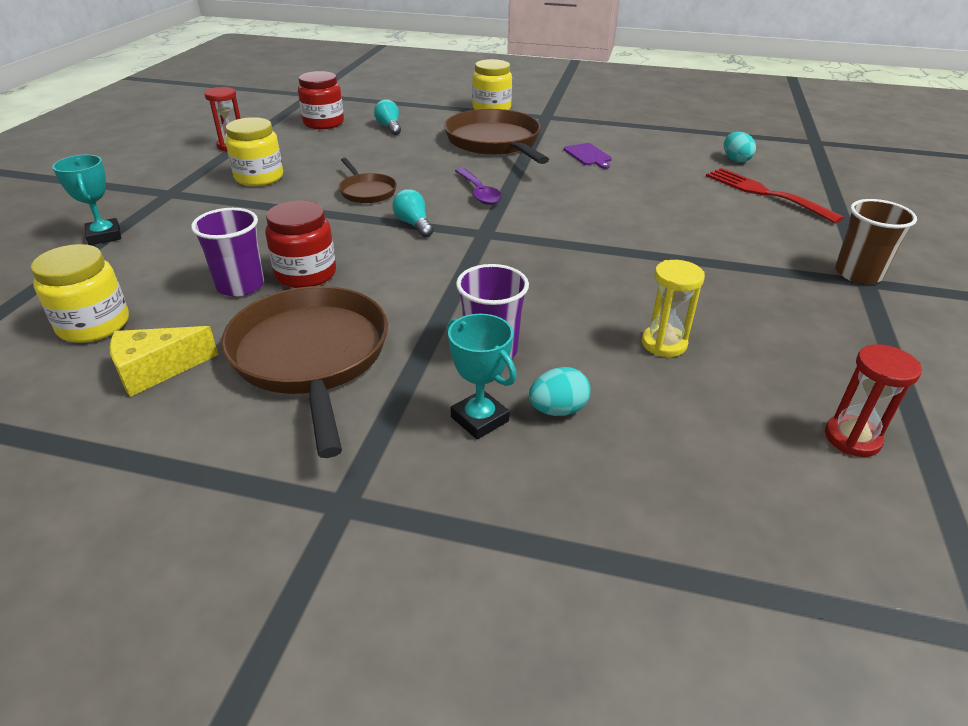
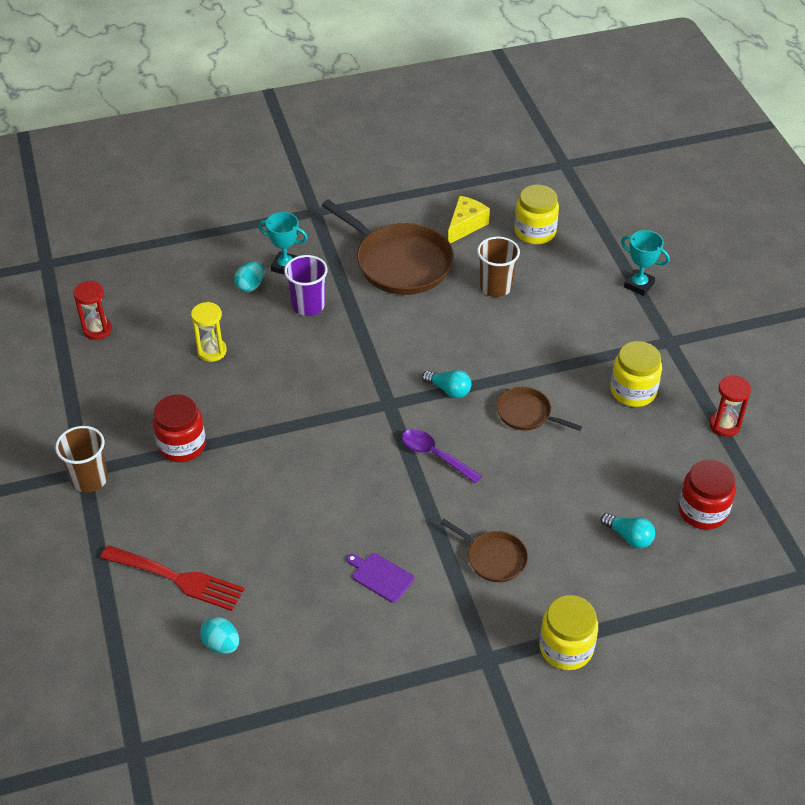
camera: 150 degrees right, 10 degrees up
purple cup [191,208,264,297] -> brown cup [477,237,520,297]
red jar [265,200,336,288] -> red jar moved to [153,395,206,462]
brown pan [444,109,549,164] -> brown pan [441,519,528,582], size x0.51

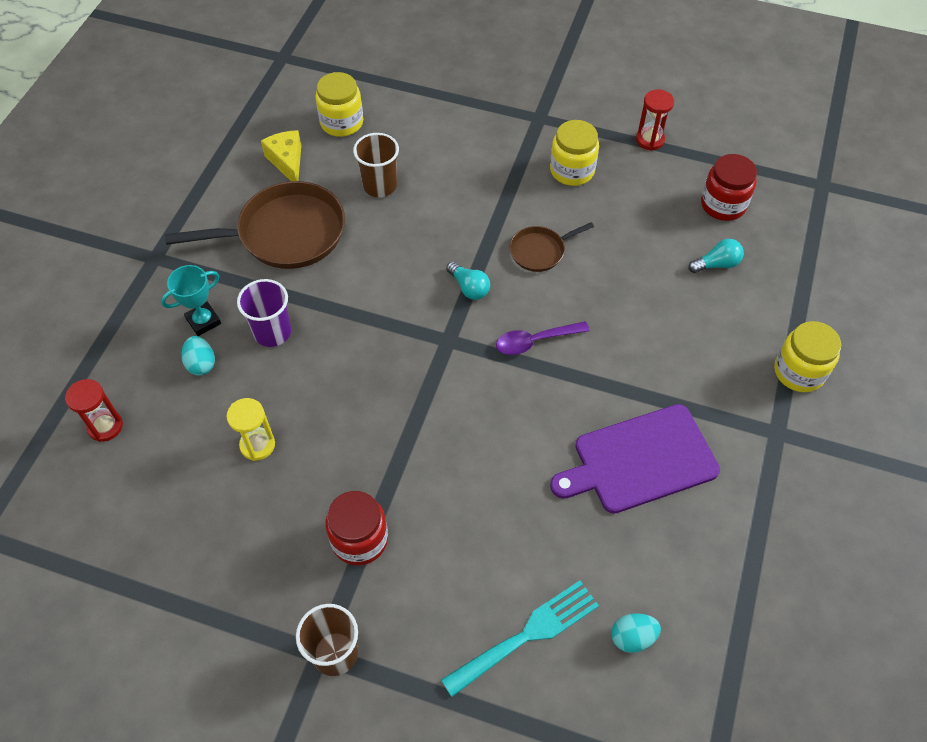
camera: 55 degrees left, 10 degrees up
red hourglass [73,280,112,340] -> red hourglass moved to [65,379,123,442]
red fork [101,545,245,611] -> turquoise fork [441,581,599,697]
purple cutting board [347,553,414,603] -> purple cutting board [550,404,720,514], size x2.23
turquoise light bulb [422,370,471,398] -> turquoise light bulb turned 75 degrees clockwise [446,261,490,300]
brown pan [441,519,528,582] -> none
turquoise trophy [621,230,670,296] -> none

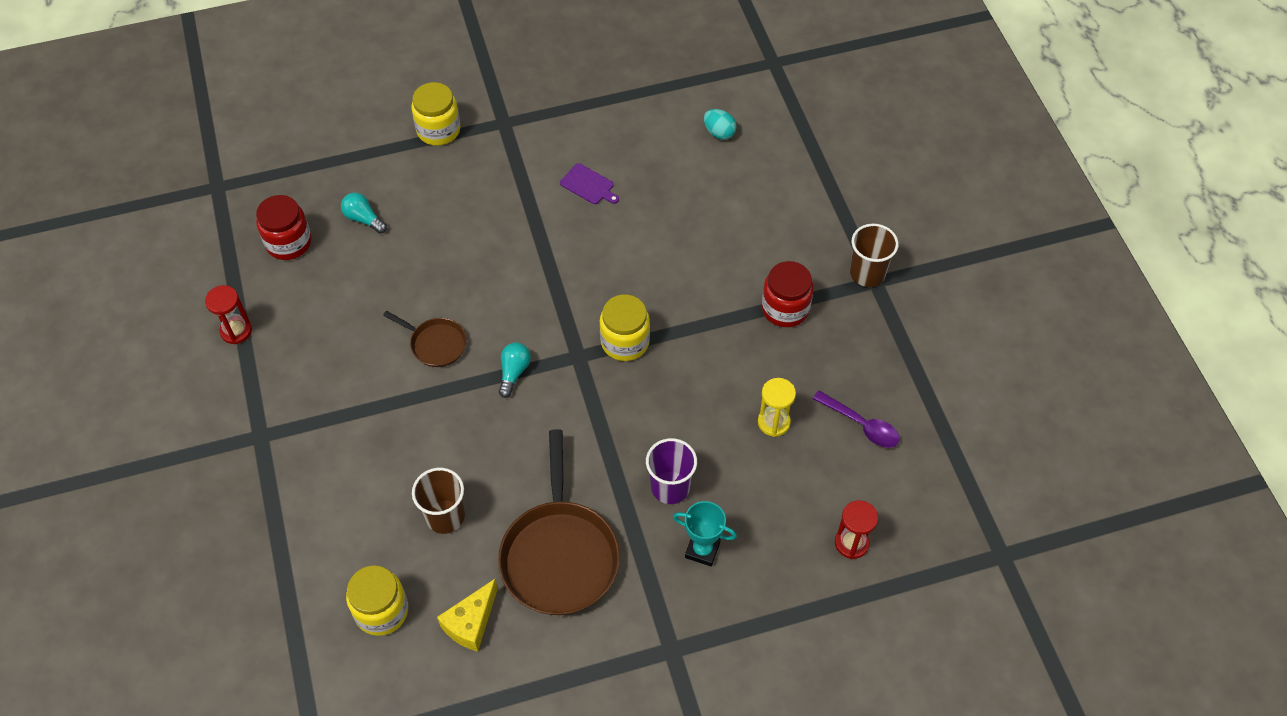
camera: 125 degrees left, 0 degrees up
brown pan [165,181,345,269] -> brown pan turned 135 degrees counterclockwise [498,429,620,615]
turquoise egg [181,336,215,376] -> none
turquoise fork [441,581,599,697] -> none
purple spoon [496,321,590,355] -> purple spoon moved to [813,390,899,448]
yellow jar [550,120,599,186] -> yellow jar moved to [600,294,650,361]
purple cutting board [550,404,720,514] -> purple cutting board [560,163,619,204], size x0.45

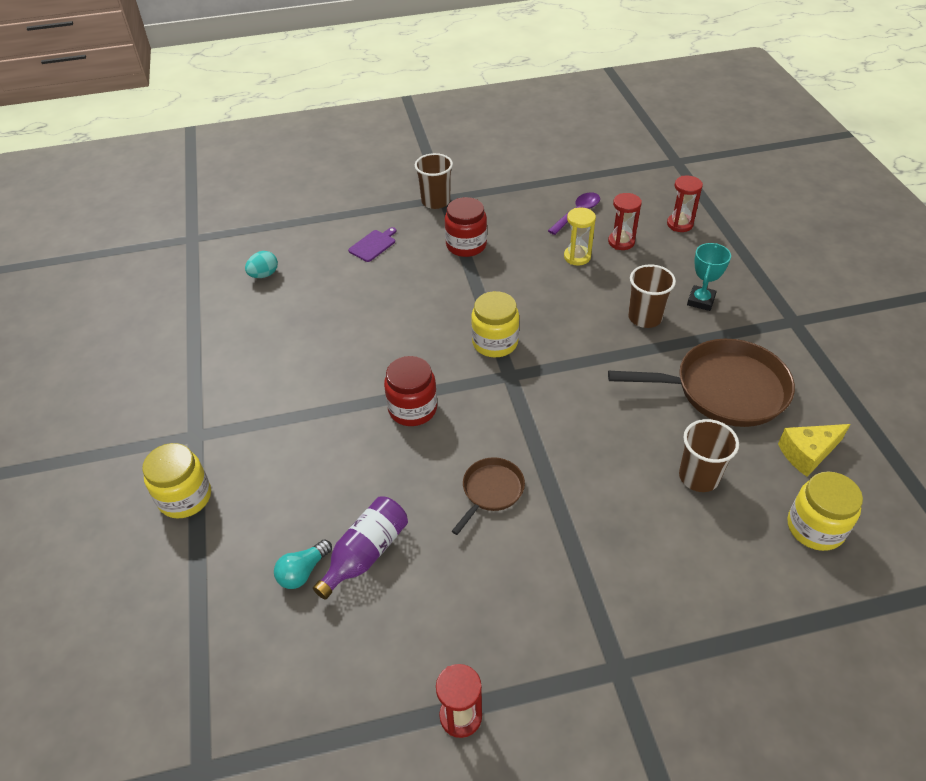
camera: 85 degrees left, 10 degrees down
red jar [256,195,312,260] -> red jar moved to [384,356,437,426]
yellow cheese [437,579,498,652] -> yellow cheese turned 120 degrees clockwise [778,424,850,477]
turquoise light bulb [499,343,531,398] -> none
purple cutting board [560,163,619,204] -> purple cutting board moved to [348,227,396,262]
purple cup [646,438,697,504] -> brown cup [628,264,676,328]
none -> purple bottle [313,497,408,600]
none -> red hourglass [608,193,642,250]

